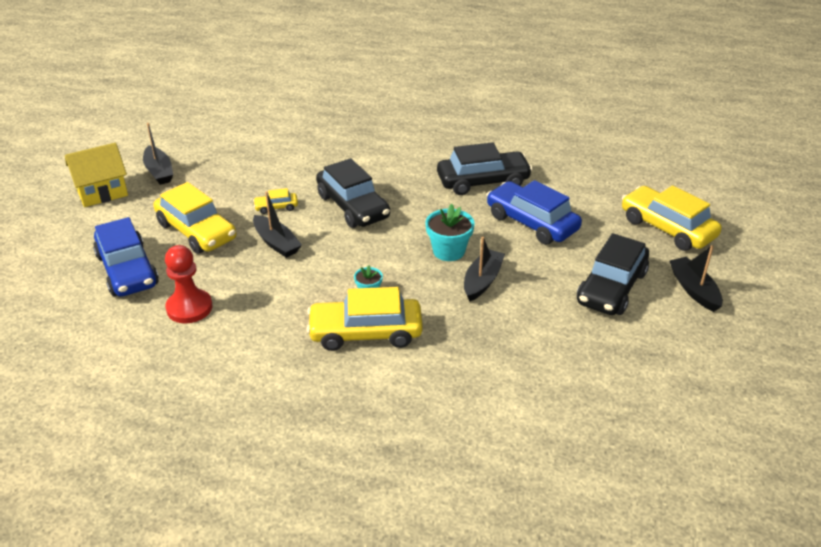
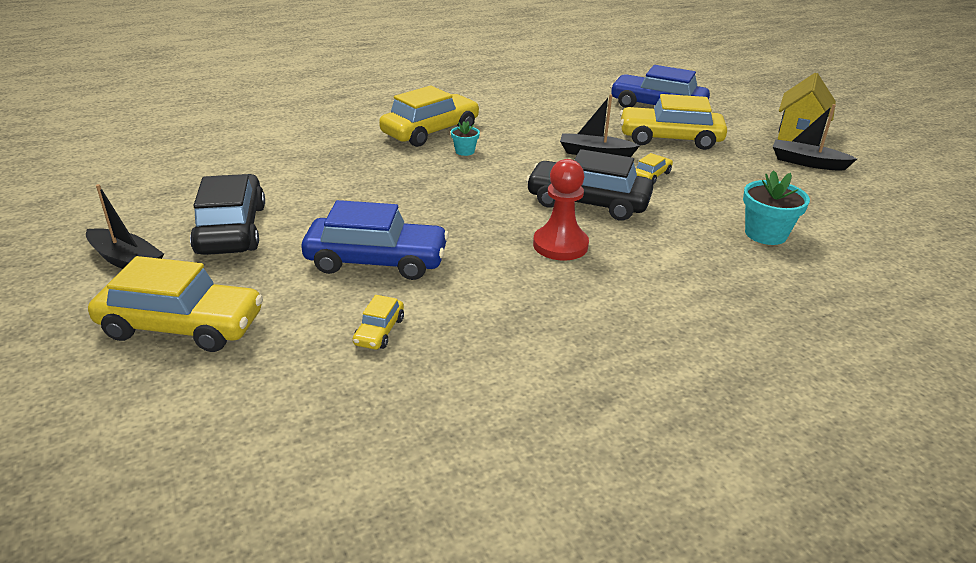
camera: 140 degrees right, 5 degrees down
red pawn [165,245,212,323] -> red pawn moved to [533,159,589,261]
turquoise flower pot [425,204,475,261] -> turquoise flower pot moved to [743,170,810,245]
black car [437,142,533,195] -> none
black boat [464,236,505,302] -> none
none -> yellow car [353,295,404,349]

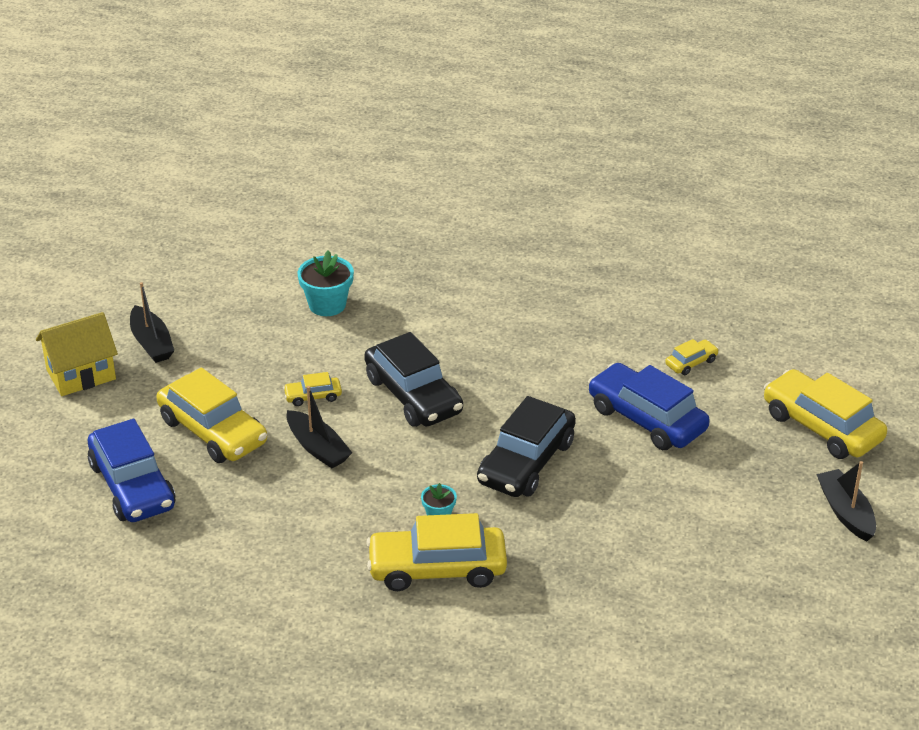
camera: 140 degrees left, 5 degrees up
black car [190,174,265,255] -> black car moved to [477,396,576,497]
red pawn [533,159,589,261] -> none

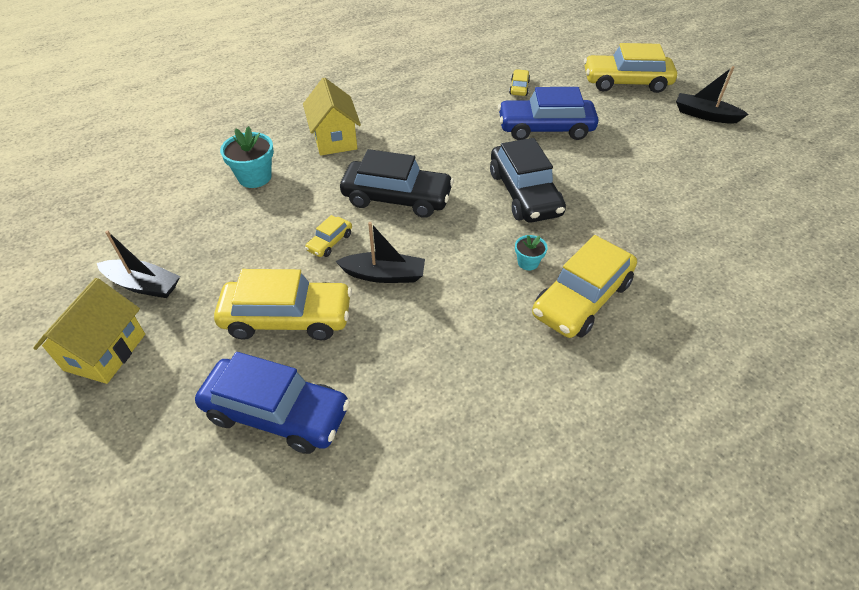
camera: 45 degrees left, 10 degrees up
none -> yellow house [303,78,361,156]

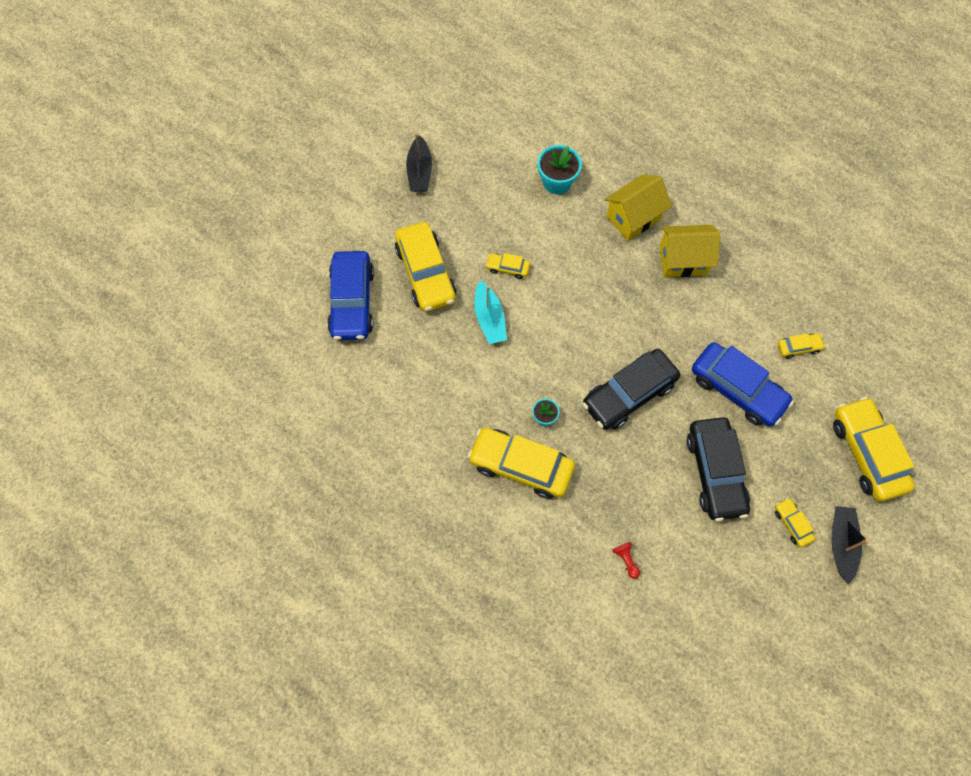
camera: 70 degrees right, 20 degrees up
yellow house [33,278,145,384] -> yellow house moved to [660,225,721,277]
black boat [335,222,425,283] -> turquoise boat [475,280,507,344]
black car [340,149,454,218] -> black car moved to [687,417,750,521]
blue car [498,87,598,140] -> blue car turned 150 degrees clockwise [692,342,794,427]
none -> red pawn [612,541,640,579]
none -> yellow car [775,498,815,547]

